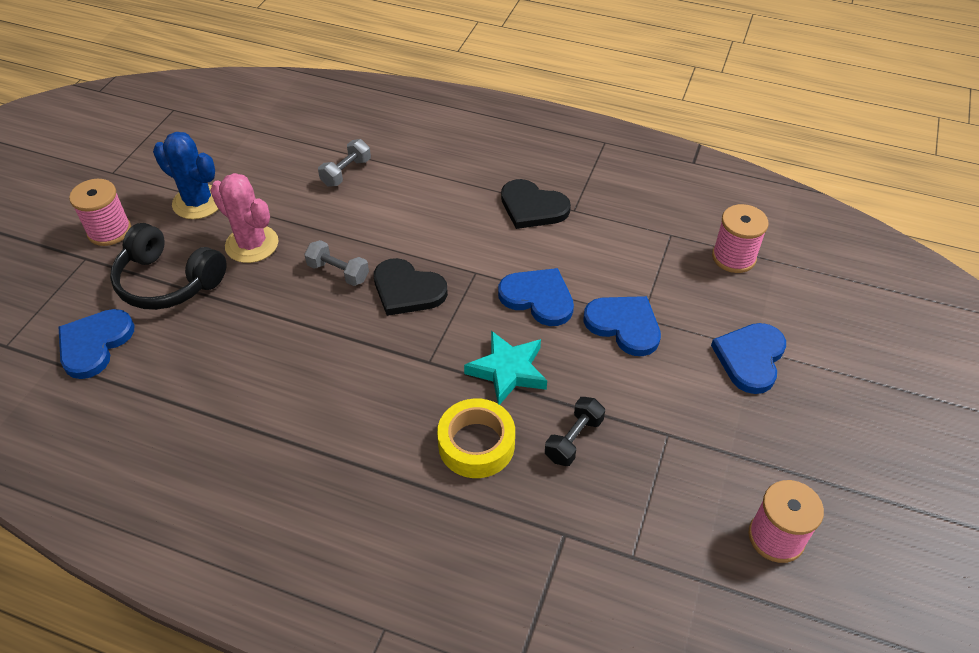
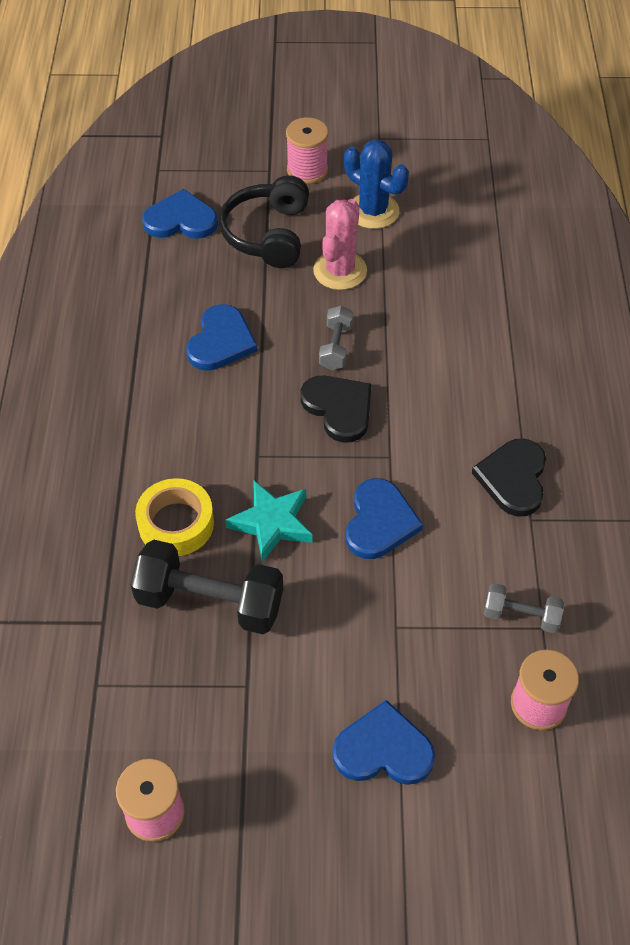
camera: 70 degrees right, 5 degrees up
blue cactus [153,132,218,219] -> blue cactus turned 60 degrees counterclockwise [344,139,409,229]
grey dumbbell [318,139,371,187] -> grey dumbbell moved to [484,583,564,633]
black heart [374,258,448,316] -> black heart turned 135 degrees clockwise [300,376,371,443]
black dumbbell [545,397,605,466] -> black dumbbell [130,540,283,634], size x1.90
blue heart [583,296,661,356] -> blue heart moved to [186,304,257,371]

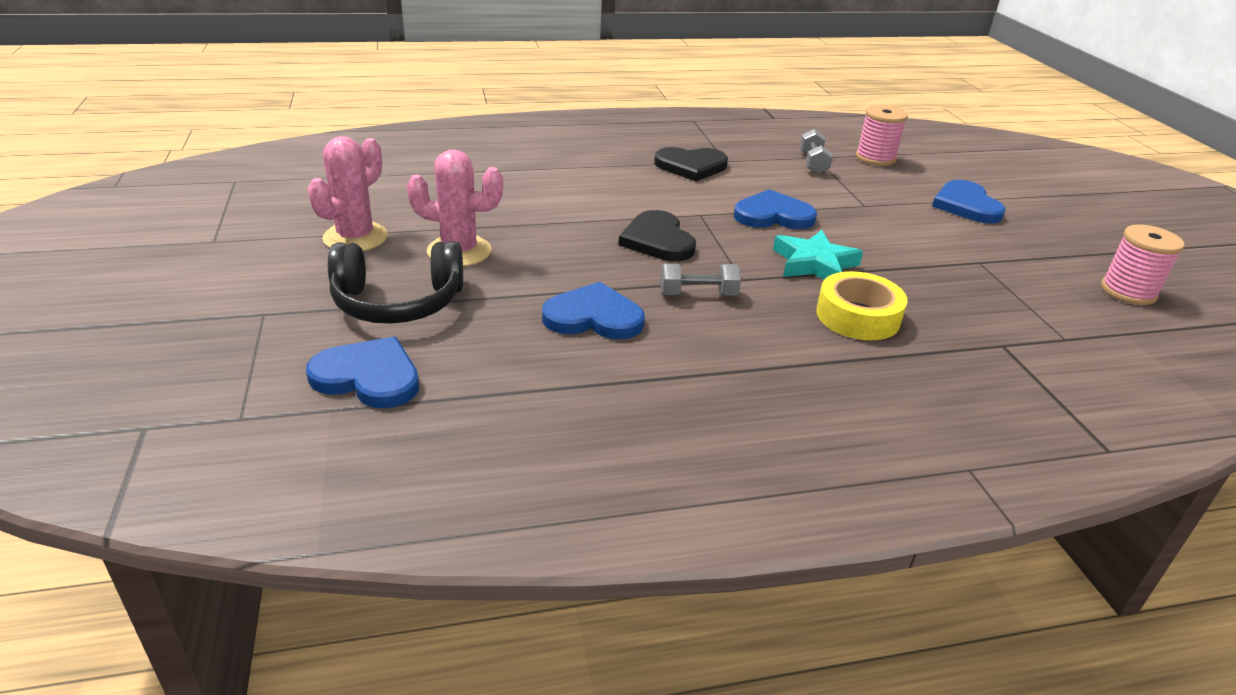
camera: 105 degrees left, 20 degrees down
black dumbbell [130,540,283,634] -> none
blue heart [142,189,218,239] -> blue heart turned 120 degrees clockwise [306,337,419,409]
pink spool [286,117,328,184] -> none
black heart [300,376,371,443] -> black heart turned 60 degrees counterclockwise [619,210,696,261]
grey dumbbell [319,305,354,370] -> grey dumbbell moved to [660,263,741,296]
blue cactus [344,139,409,229] -> pink cactus [308,136,388,251]

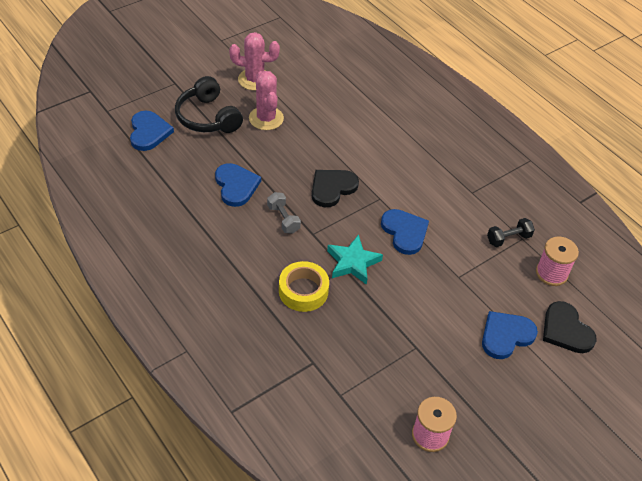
camera: 65 degrees right, 15 degrees up
black heart [654,147,728,181] -> black heart moved to [543,301,597,353]
grey dumbbell [800,129,833,174] -> black dumbbell [487,218,535,247]

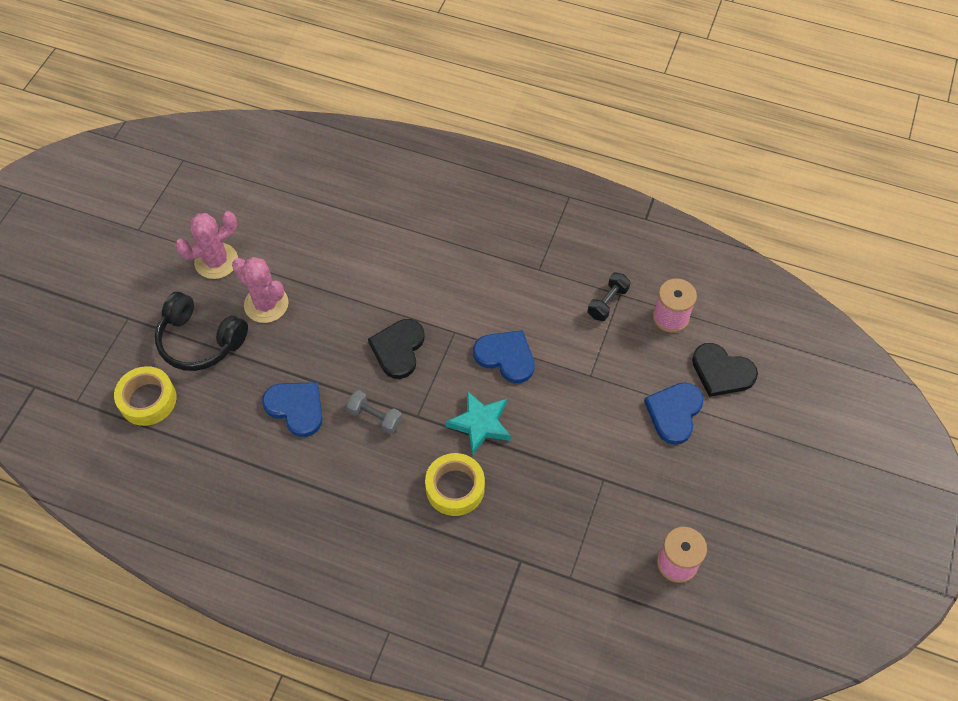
camera: 30 degrees left, 10 degrees up
blue heart [130,110,174,151] -> yellow tape [114,366,176,426]

